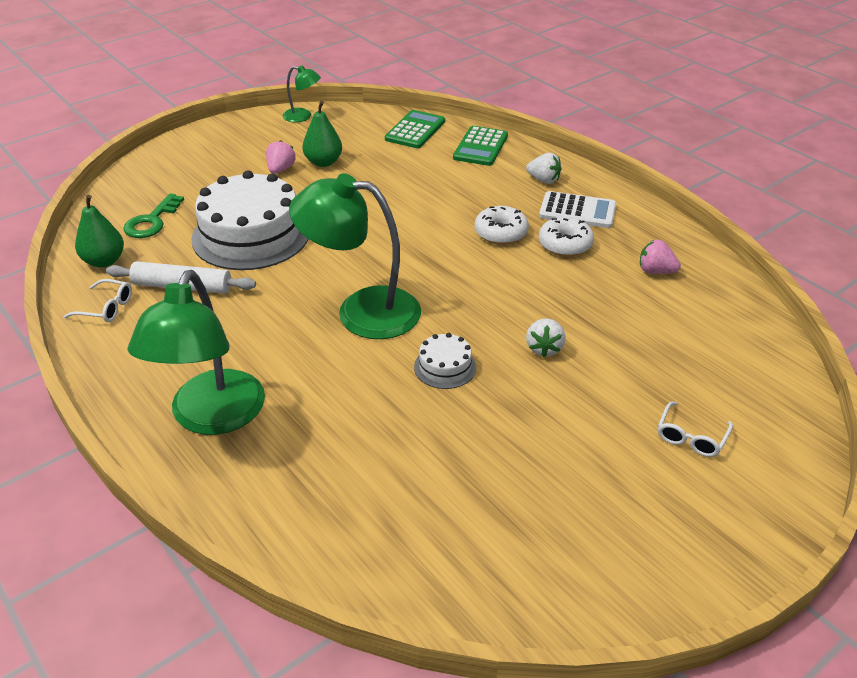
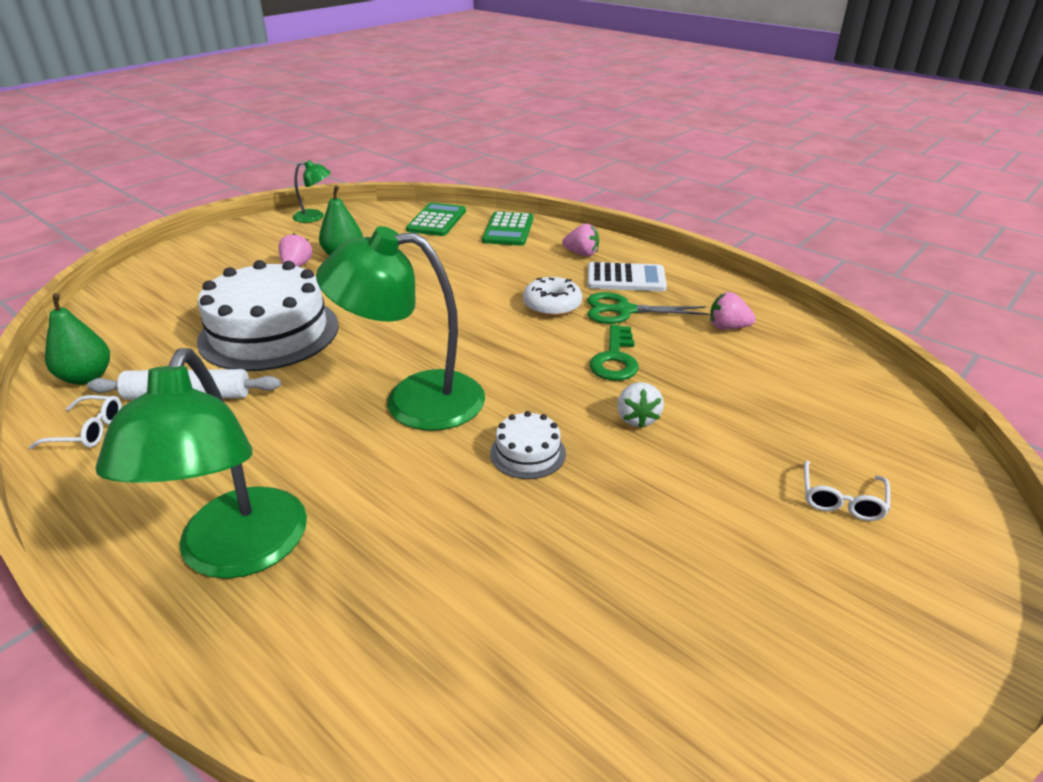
camera: 10 degrees left, 5 degrees down
green key [123,193,184,238] -> green key moved to [590,325,638,381]
white strawberry [526,153,561,184] -> pink strawberry [562,223,599,256]
white donut [539,217,594,257] -> green scissors [587,292,709,324]

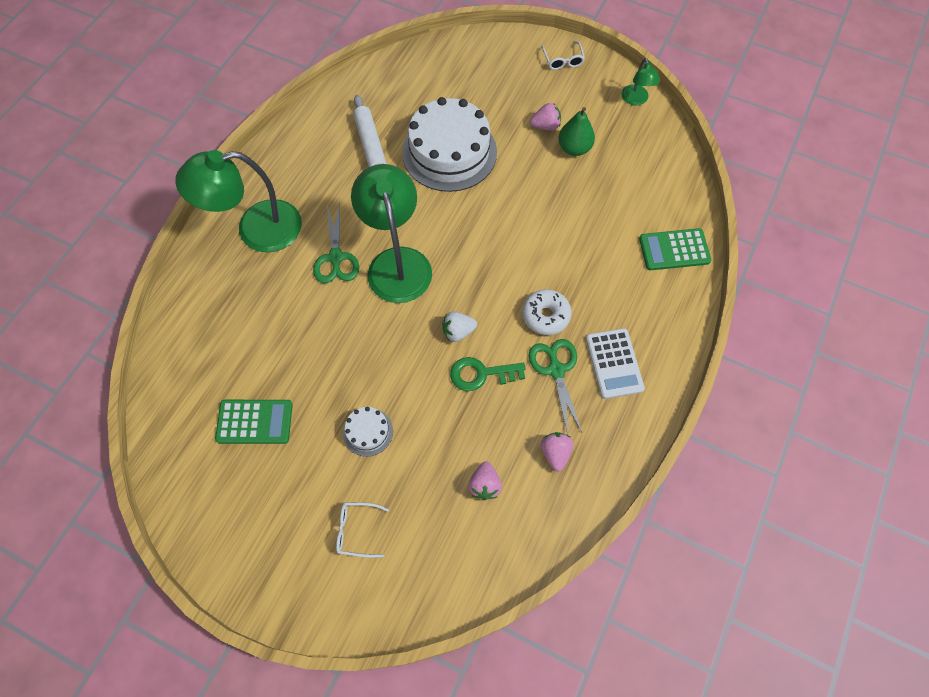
camera: 75 degrees right, 30 degrees up
white glasses [29,395,122,449] -> white glasses moved to [541,41,585,70]
green pear [45,293,110,385] -> none
green calculator [406,202,466,236] -> green calculator moved to [215,400,293,444]
white cake [490,411,566,479] -> white cake moved to [343,407,393,457]
pink strawberry [562,223,599,256] -> pink strawberry moved to [468,462,502,500]
white strawberry [617,382,664,428] -> white strawberry moved to [442,312,477,342]
none -> green scissors [313,203,359,283]

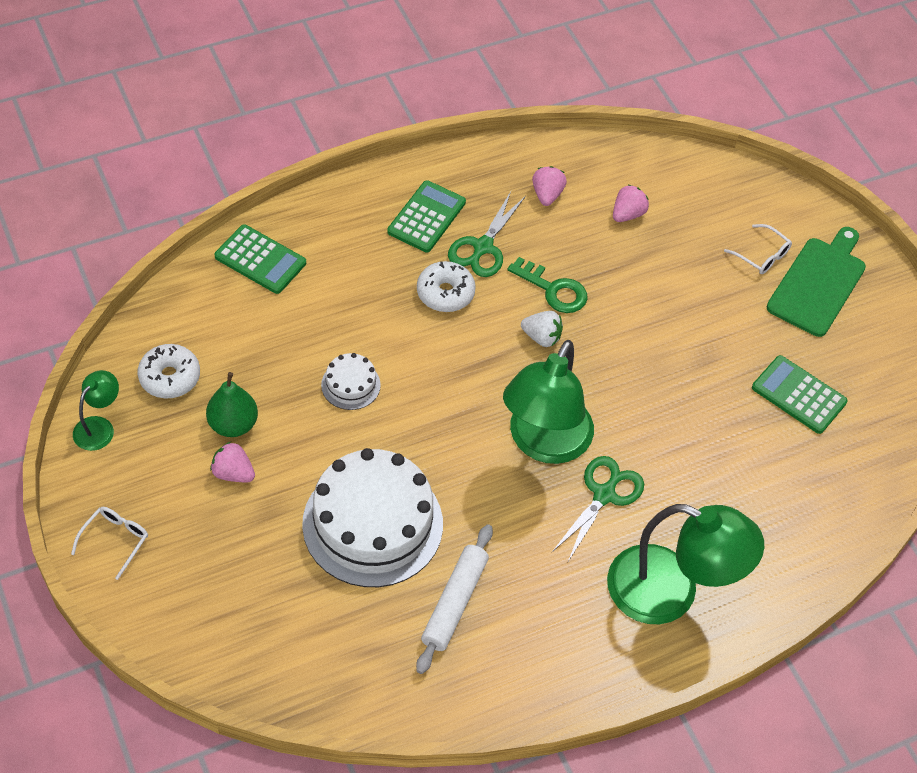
camera: 145 degrees left, 10 degrees down
white cake [343,407,393,457] -> white cake moved to [321,353,381,410]
pink strawberry [541,432,574,471] -> pink strawberry turned 150 degrees clockwise [532,166,567,206]
white calculator [586,328,645,399] -> green calculator [387,180,466,252]
none -> white donut [138,344,200,399]
none -> green cutting board [767,227,866,337]

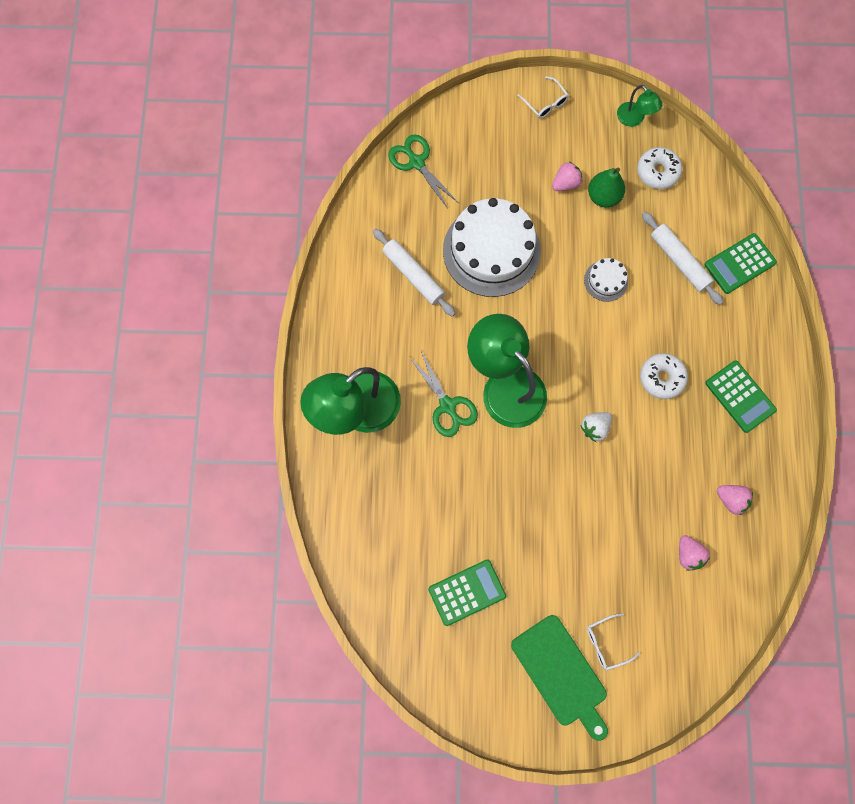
camera: 120 degrees right, 20 degrees up
green scissors [448,192,526,277] -> green scissors moved to [388,134,458,209]
green key [507,257,587,313] -> none
none -> white rolling pin [642,212,723,305]

